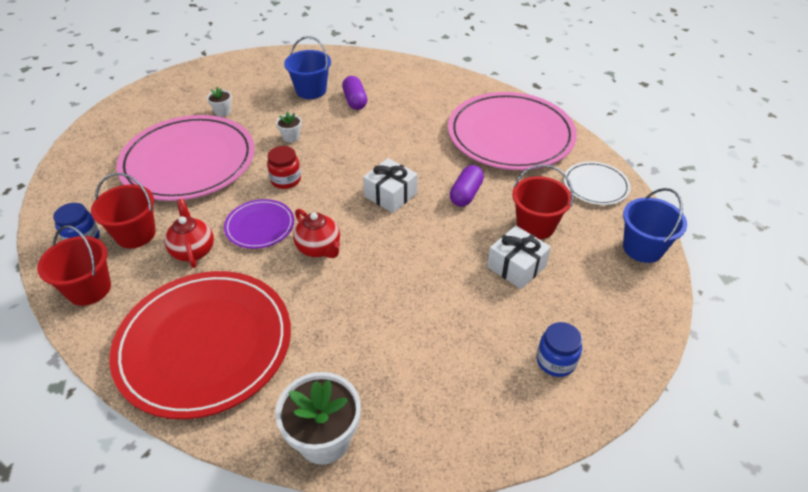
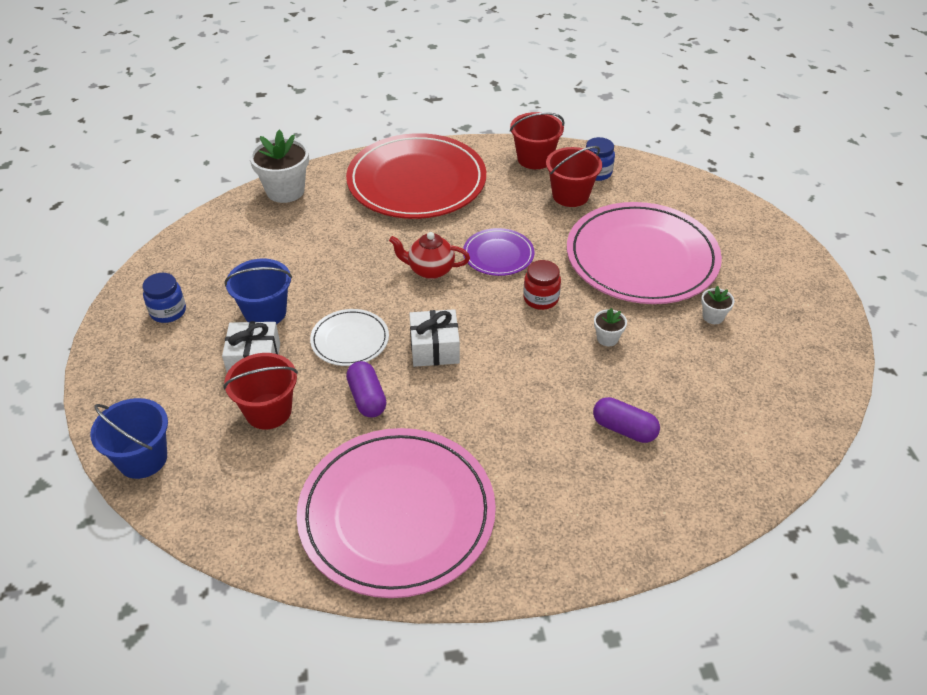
camera: 135 degrees right, 0 degrees up
red teapot [165,199,214,268] -> none
blue bucket [284,36,331,99] -> blue bucket moved to [224,258,292,324]
white plate [564,161,631,205] -> white plate moved to [310,309,389,366]

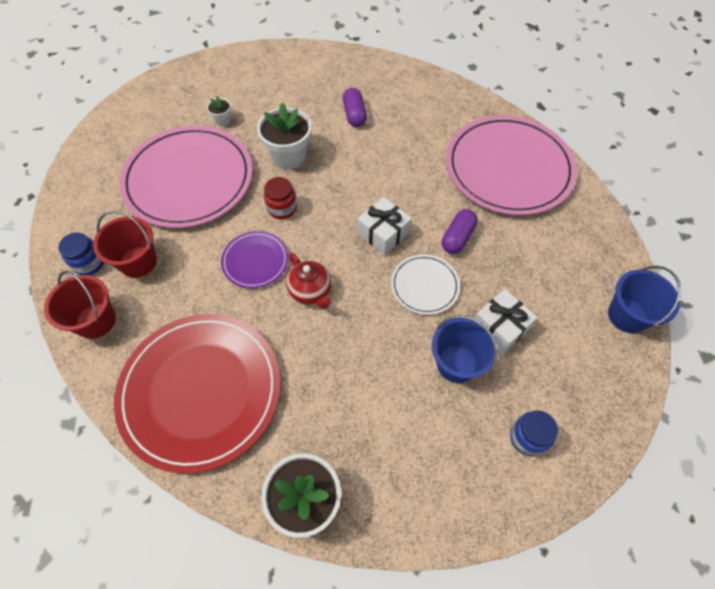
camera: 130 degrees left, 15 degrees up
red bucket [224,353,298,429] -> none
white flower pot [594,308,627,346] -> white flower pot [257,103,312,170], size x2.08

